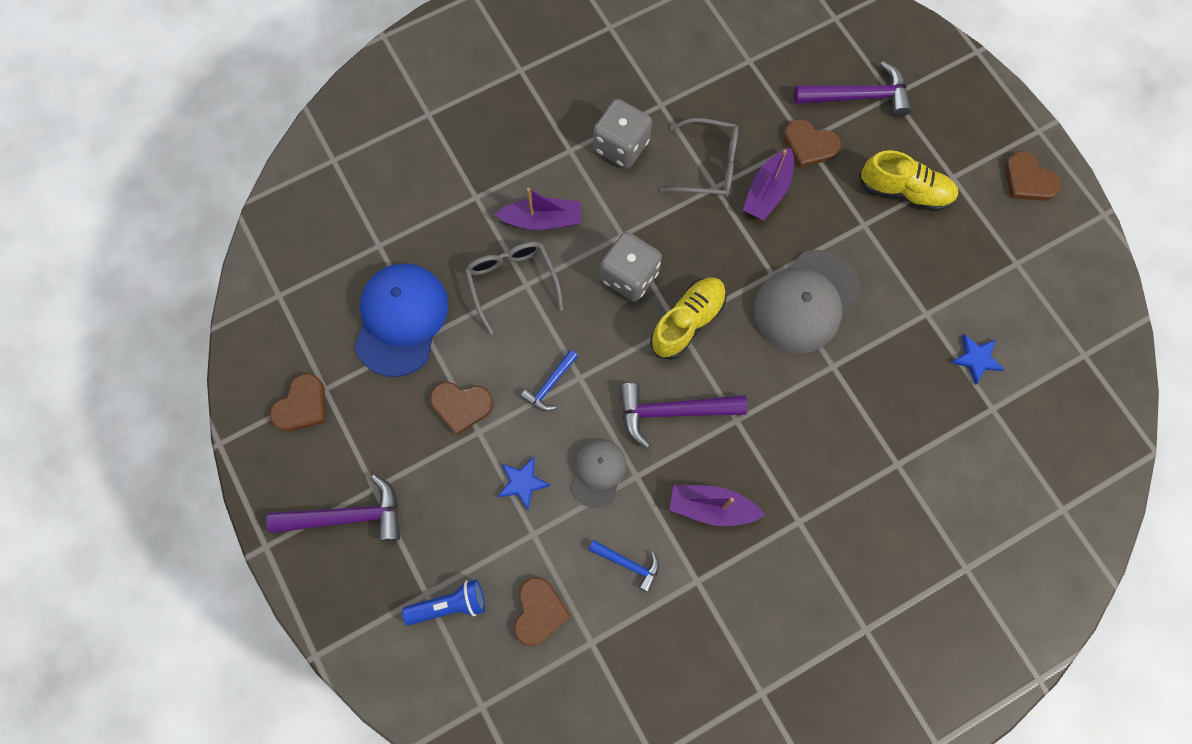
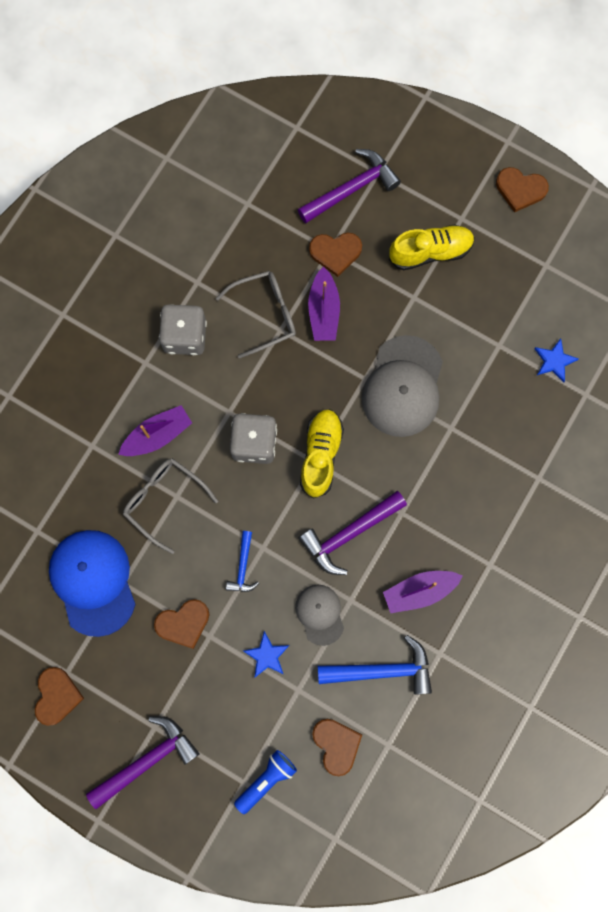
camera: 30 degrees left, 5 degrees up
blue hammer [589,540,659,592] -> blue hammer [318,635,432,694], size x1.79

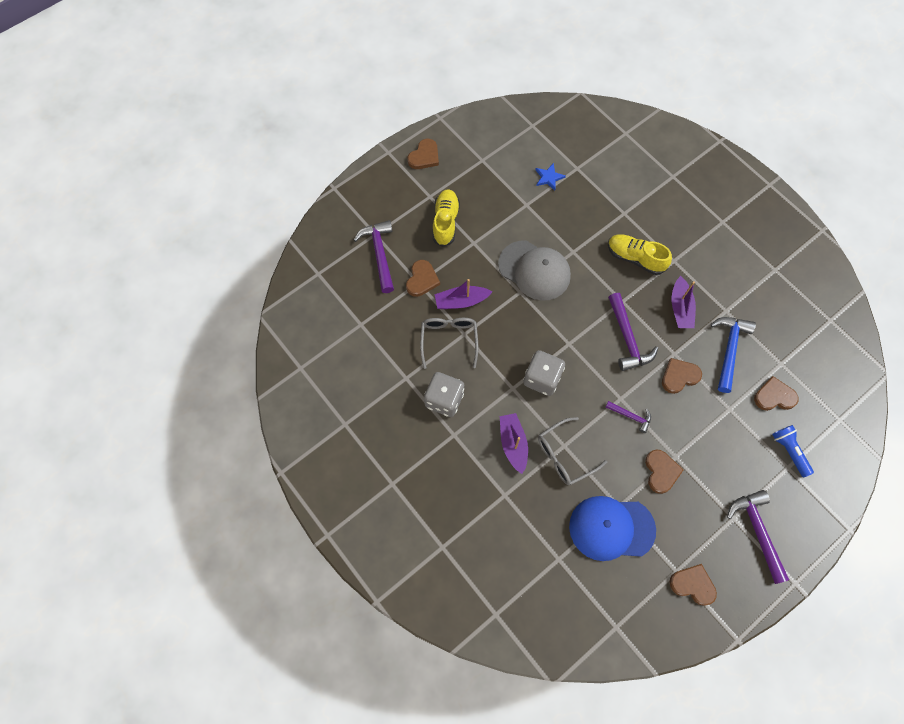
camera: 70 degrees left, 10 degrees down
blue hammer [226,531,259,592] -> purple hammer [606,401,651,433]
blue star [243,631,290,678] -> none
grey cap [295,585,344,646] -> brown heart [662,358,702,394]
yellow shoe [300,409,344,499] -> yellow shoe moved to [608,234,672,275]
purple boat [308,266,340,341] -> purple boat turned 150 degrees clockwise [435,279,492,309]

